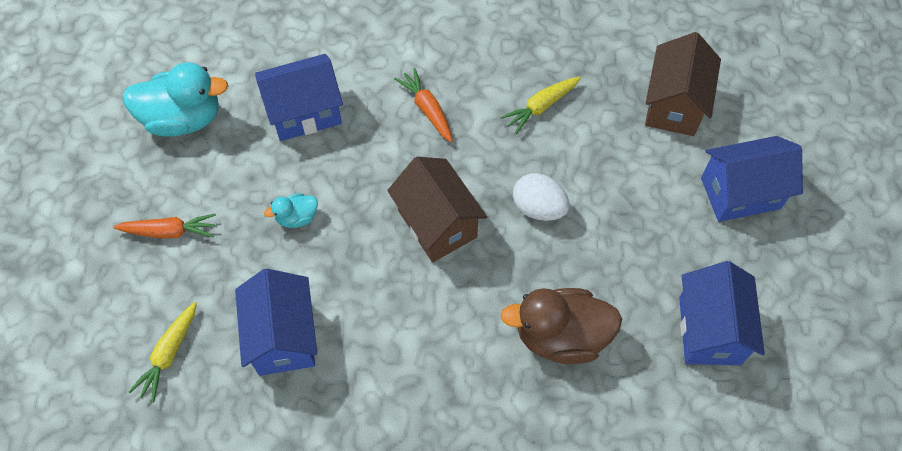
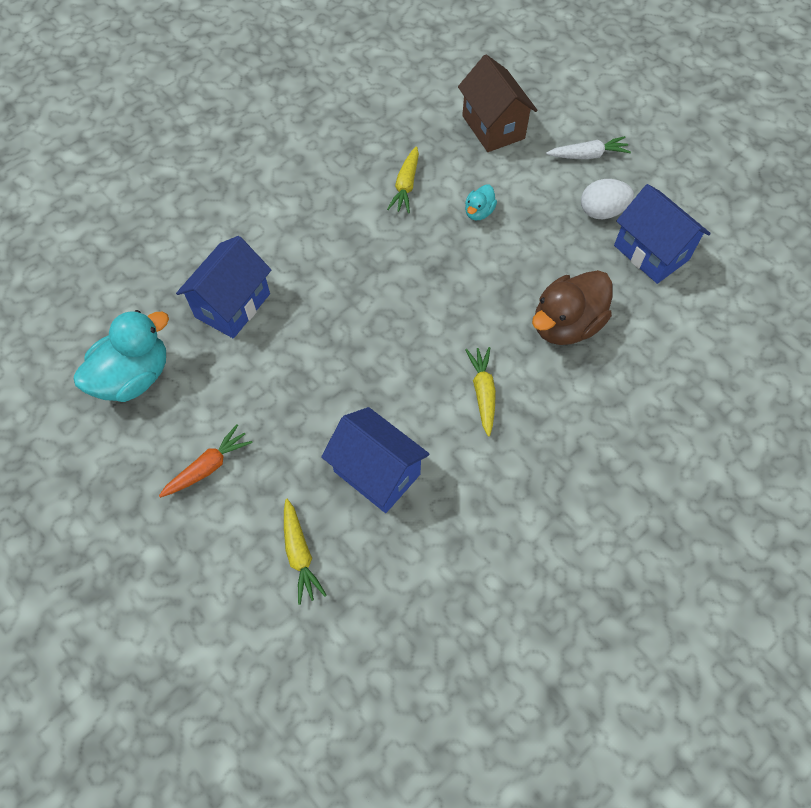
camera: 40 degrees left, 0 degrees up
turquoise duck [264,193,318,228] -> turquoise duck moved to [465,184,497,220]
brown house [387,157,487,262] -> none
orange carrot [394,68,453,142] -> none
white egg [513,173,570,221] -> white egg moved to [581,179,634,219]
blue house [701,136,803,222] -> white carrot [546,136,631,159]
none -> yellow carrot [465,347,496,437]

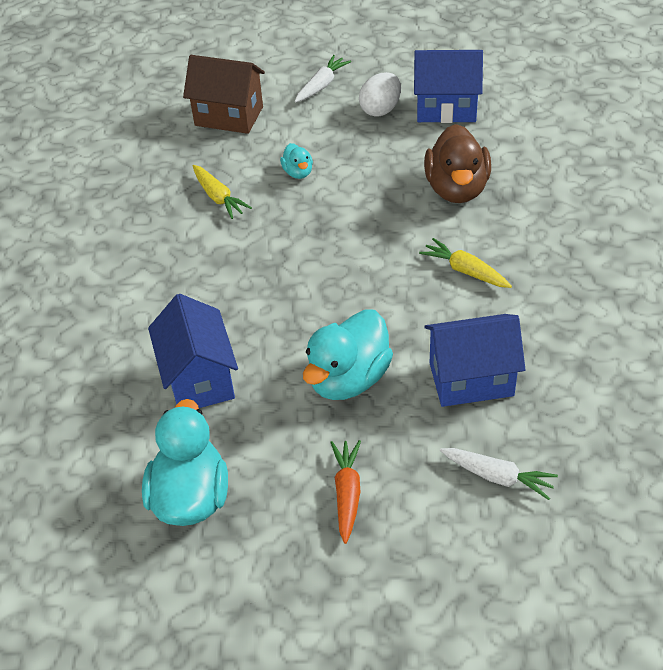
camera: 45 degrees left, 15 degrees down
yellow carrot [284,499,327,605] -> white carrot [440,448,558,500]
none -> turquoise duck [303,309,393,400]

